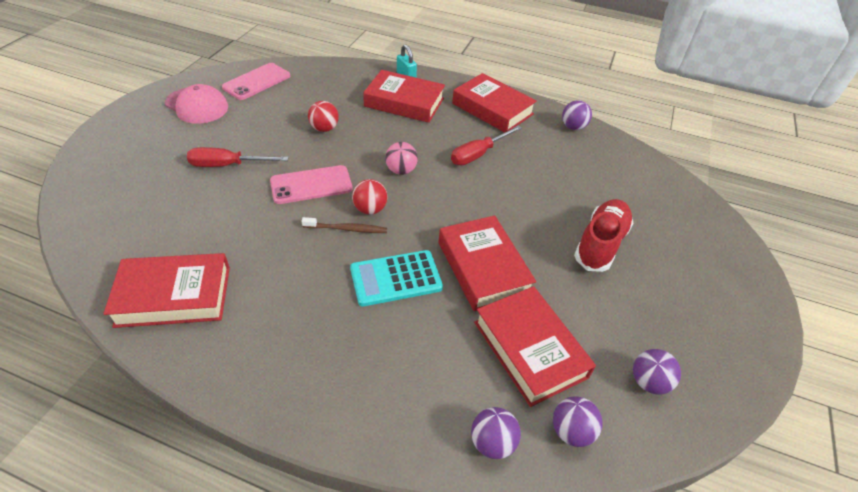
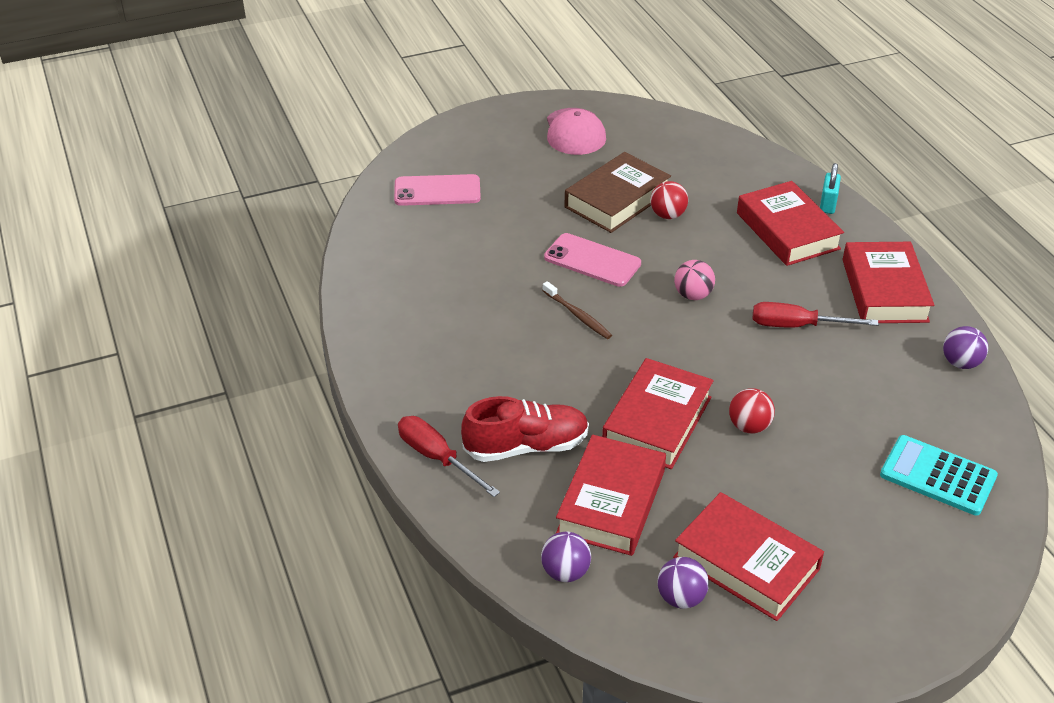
camera: 50 degrees right, 5 degrees down
red book [103,253,230,328] -> red book moved to [673,492,824,621]
red screwdriver [187,147,289,167] -> red screwdriver moved to [398,416,500,497]
pink phone [222,63,290,100] -> pink phone moved to [394,174,481,206]
turquoise calculator [350,250,443,307] -> turquoise calculator moved to [880,435,998,515]
red ball [352,179,388,215] -> red ball moved to [729,388,775,434]
purple ball [471,407,521,459] -> none
red shoe [574,199,633,272] -> red shoe moved to [461,396,589,462]
none -> brown book [565,152,671,233]

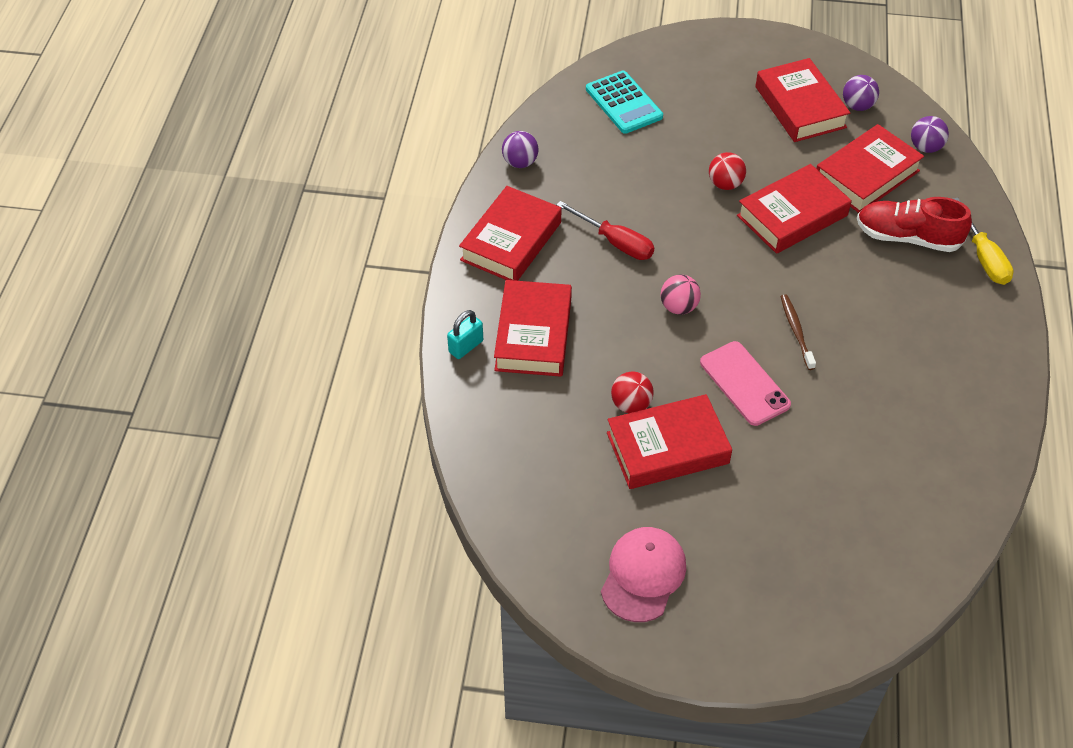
camera: 150 degrees left, 10 degrees up
pink phone [394,174,481,206] -> none
red screwdriver [398,416,500,497] -> yellow screwdriver [953,198,1014,285]
brown book [565,152,671,233] -> red book [607,394,732,489]

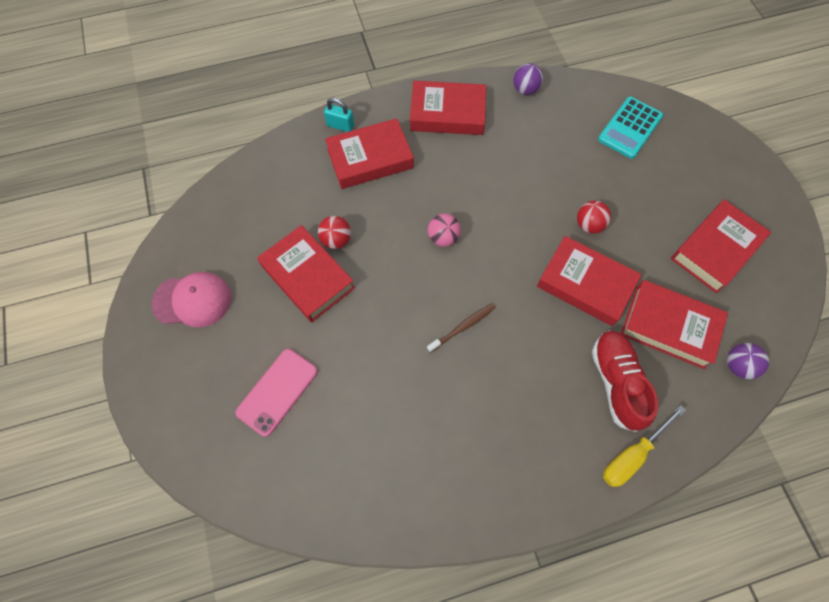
camera: 65 degrees right, 15 degrees up
red screwdriver [556,201,654,260] -> none
pink phone [700,341,791,426] -> pink phone moved to [235,349,318,437]
purple ball [843,75,879,111] -> none

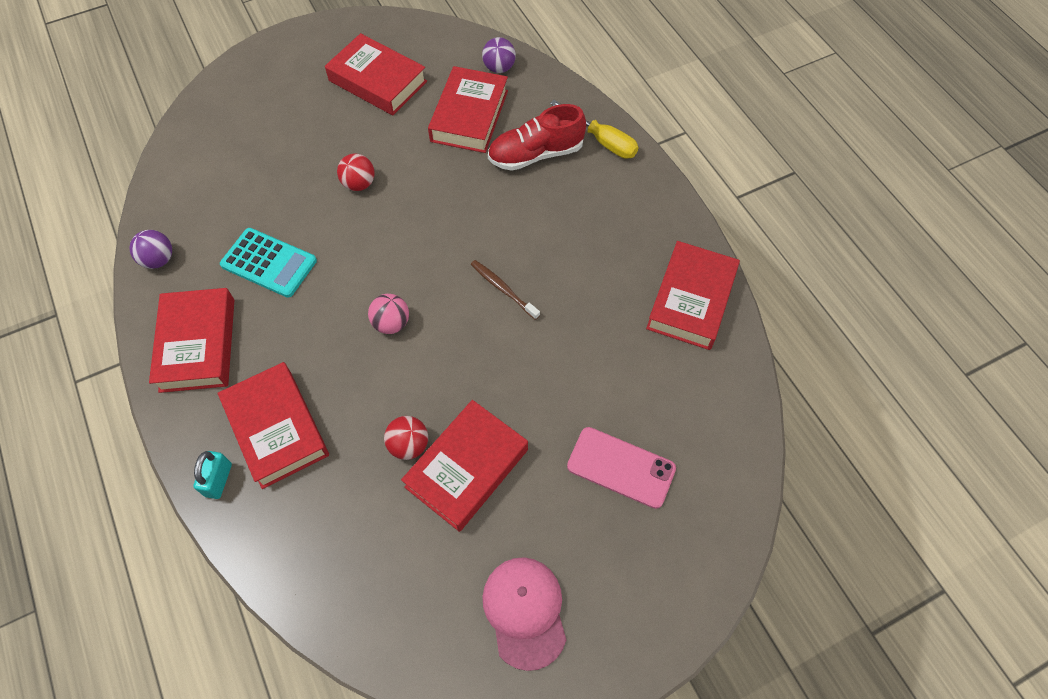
camera: 100 degrees left, 5 degrees down
red book [537,236,642,326] -> red book moved to [646,241,740,350]
turquoise calculator [598,97,663,159] -> turquoise calculator moved to [220,228,317,298]

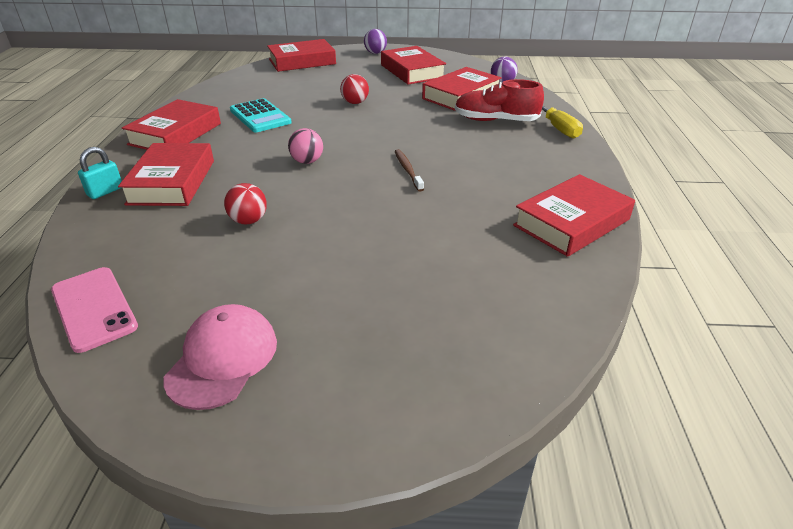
camera: 30 degrees right, 25 degrees down
purple ball [129,230,172,269] -> purple ball moved to [364,29,387,54]
red book [401,400,528,532] -> red book moved to [267,39,336,72]
pink phone [567,427,676,509] -> pink phone moved to [51,267,138,353]

